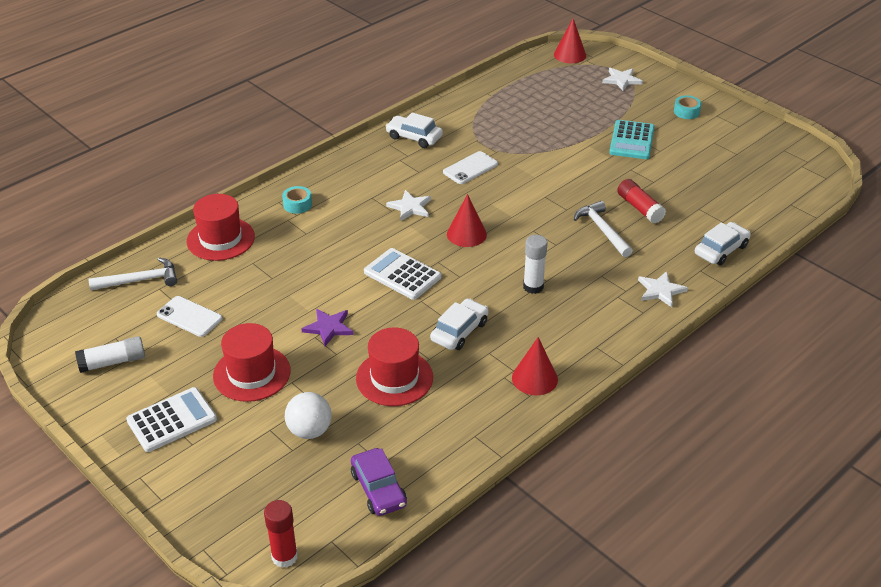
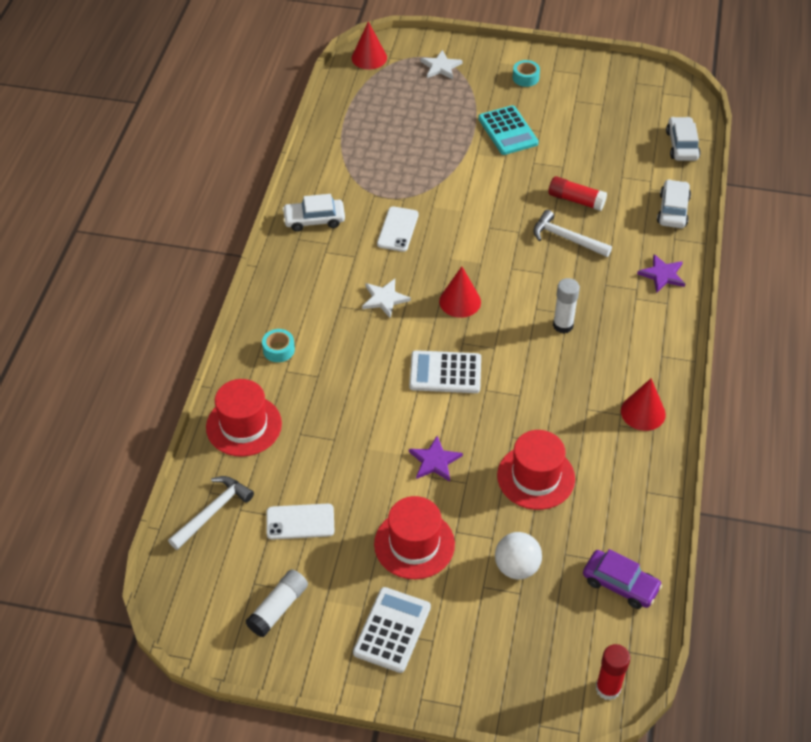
camera: 35 degrees left, 10 degrees up
white car [430,299,489,350] -> white car moved to [666,117,701,161]
white star [638,271,688,307] -> purple star [637,254,685,293]

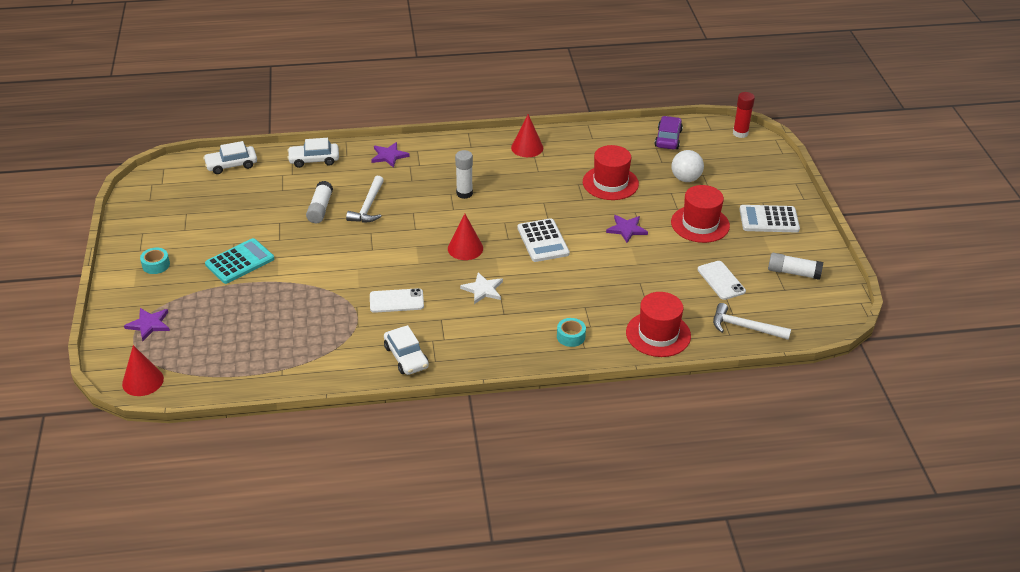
camera: 110 degrees left, 10 degrees down
white star [420,50,463,79] -> purple star [124,308,170,341]
red glue stick [548,176,607,211] -> white glue stick [306,181,333,223]

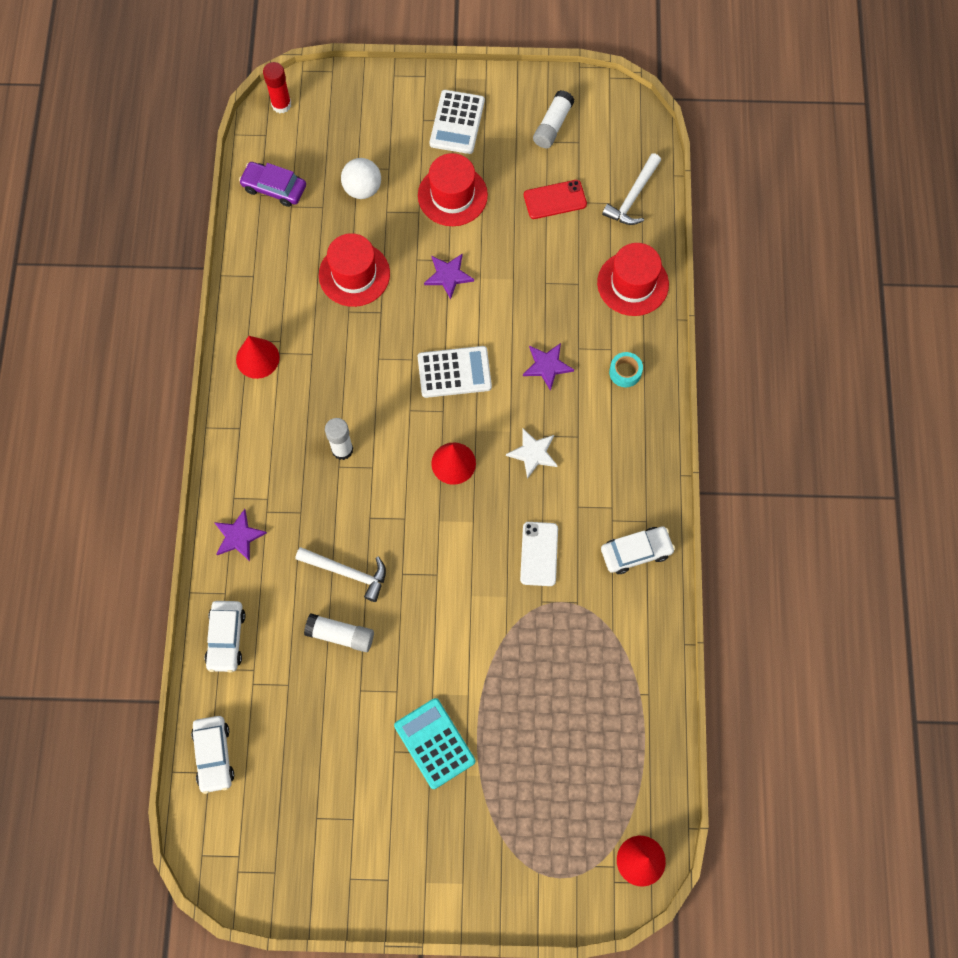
camera: 80 degrees left, 30 degrees up
purple star [124,308,170,341] -> purple star moved to [523,343,574,391]
turquoise tape [140,248,170,274] -> none
white phone [698,261,746,300] -> red phone [524,180,587,219]

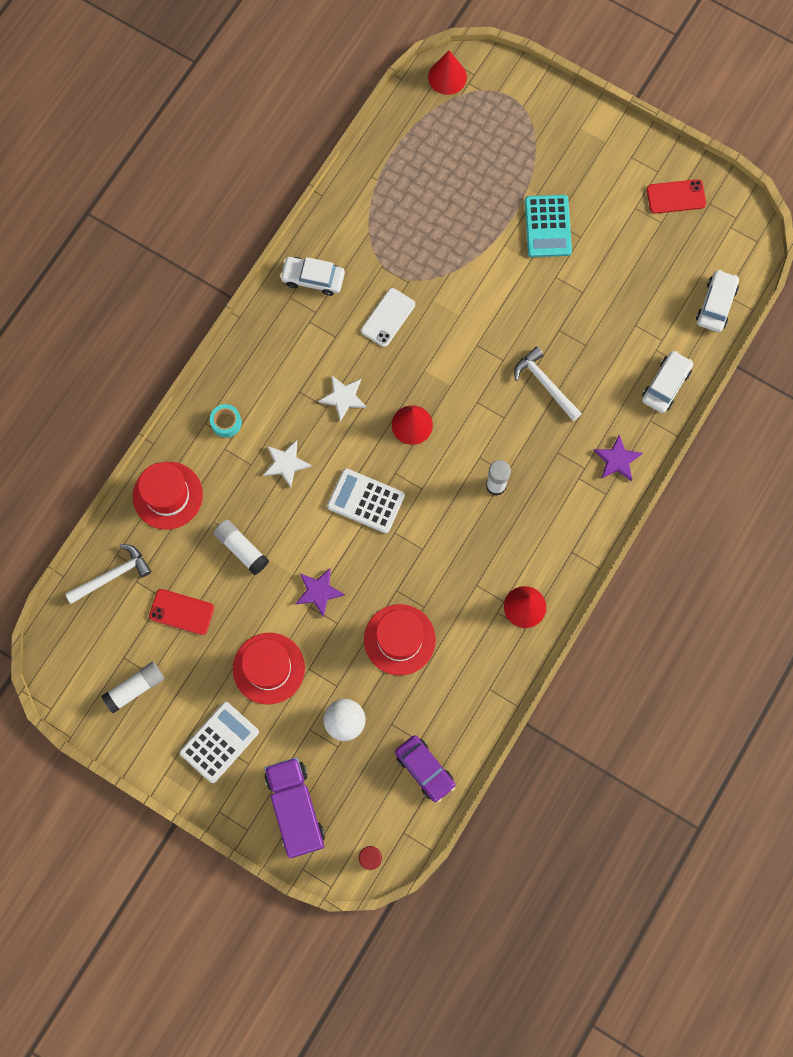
camera: 150 degrees left, 5 degrees up
white glue stick [304,614,374,652] -> white glue stick moved to [214,520,269,575]
purple star [523,343,574,391] -> white star [263,440,312,488]
none -> purple truck [265,757,325,858]
none -> red phone [647,179,706,214]

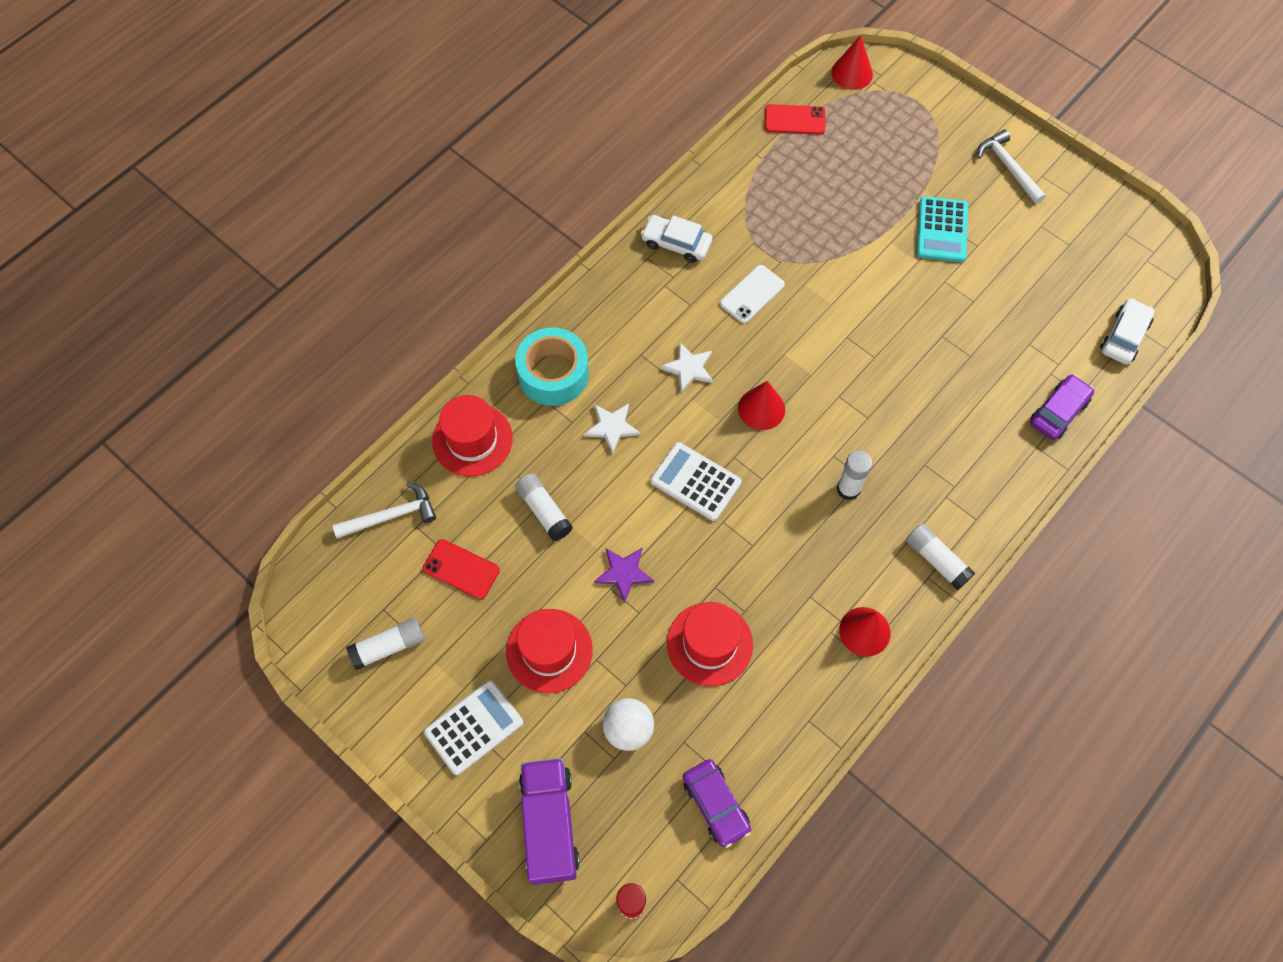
camera: 10 degrees right, 10 degrees down
turquoise tape [210,404,242,438] -> turquoise tape [515,327,589,406], size x2.06
white hammer [514,347,582,421] -> white hammer moved to [977,130,1046,204]
purple star [593,435,643,481] -> none
white car [642,351,693,413] -> purple car [1030,374,1094,440]
red phone [647,179,706,214] -> red phone moved to [765,104,825,135]
none -> white glue stick [906,524,975,590]

